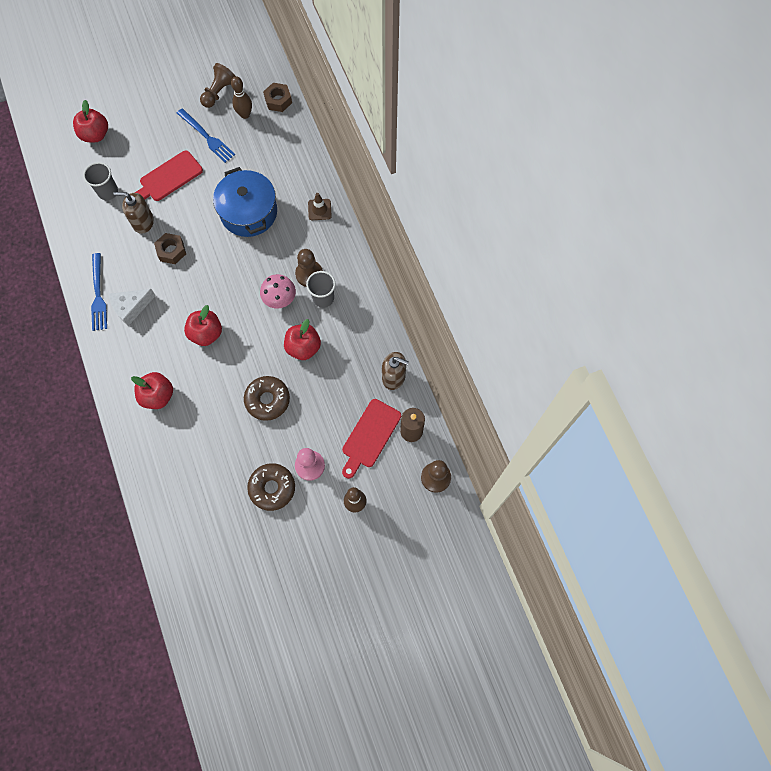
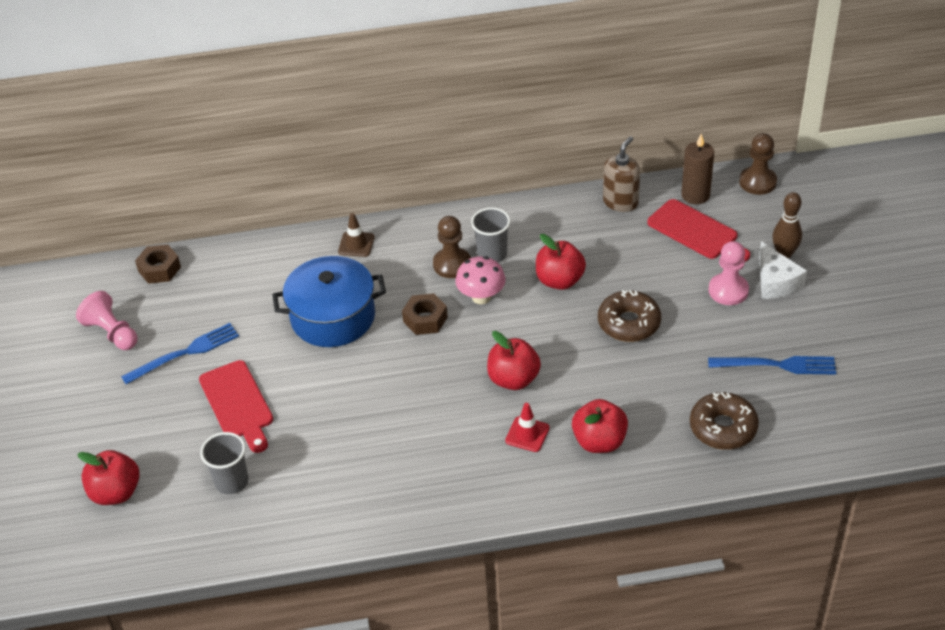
camera: 75 degrees left, 25 degrees down
blue fork [91,253,107,331] -> blue fork moved to [708,356,836,375]
white cheese [109,289,156,326] -> white cheese moved to [759,241,807,299]
brown soap dispenser [114,192,154,234] -> none
brown nut [154,233,186,264] -> brown nut moved to [402,293,448,335]
brown pawn [200,63,236,108] -> pink pawn [76,291,137,350]
brown bowling pin [231,77,252,119] -> none
brown donut [247,463,295,511] -> brown donut moved to [690,392,759,450]
none -> red traffic cone [505,403,550,452]

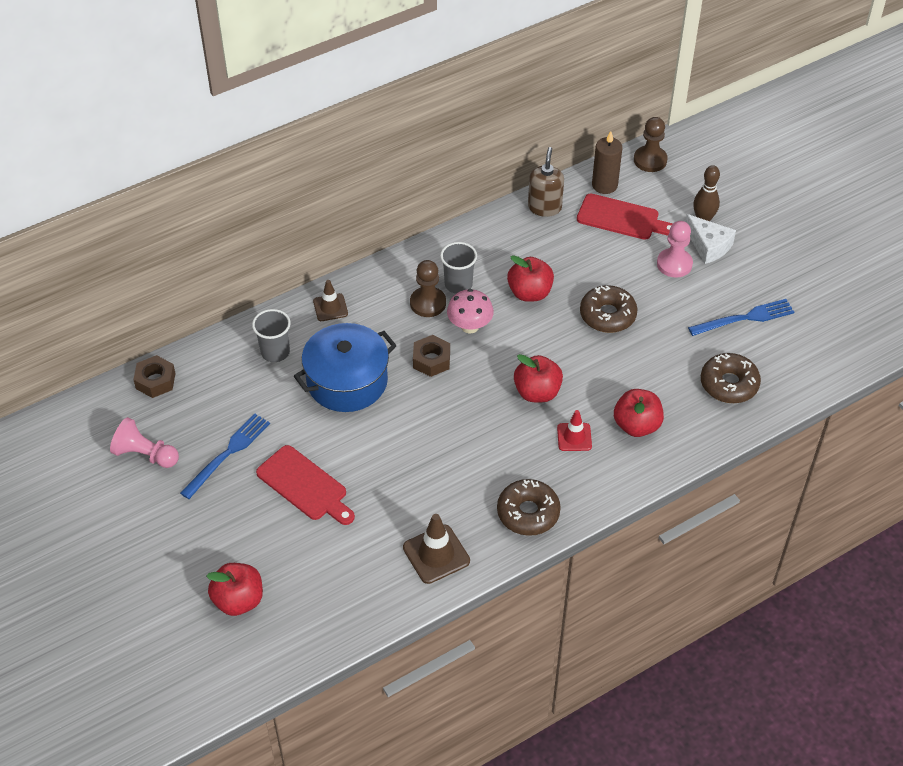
camera: 25 degrees left, 5 degrees up
grey cup [200,432,249,494] -> grey cup moved to [252,309,291,362]
none -> brown traffic cone [403,514,470,584]
none -> brown donut [497,479,561,536]

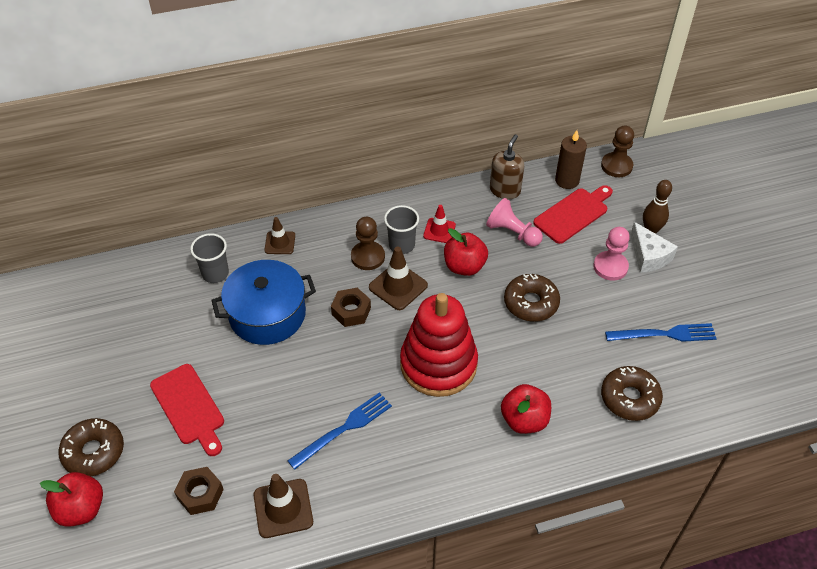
camera: 15 degrees right, 0 degrees up
pink pawn [110,417,179,468] -> pink pawn moved to [486,198,543,247]
brown nut [133,355,176,398] -> brown nut moved to [174,467,224,515]
blue fork [180,413,270,499] -> blue fork moved to [288,392,392,470]
pink mushroom [447,289,494,334] -> brown traffic cone [369,247,428,310]
brown donut [497,479,561,536] -> brown donut moved to [58,418,124,477]
red apple [514,354,563,402] -> red stacking toy [400,293,478,397]
red traffic cone [557,410,592,451] -> red traffic cone moved to [423,205,456,243]
red cutting board [577,194,673,240] -> red cutting board turned 75 degrees counterclockwise [533,185,613,244]

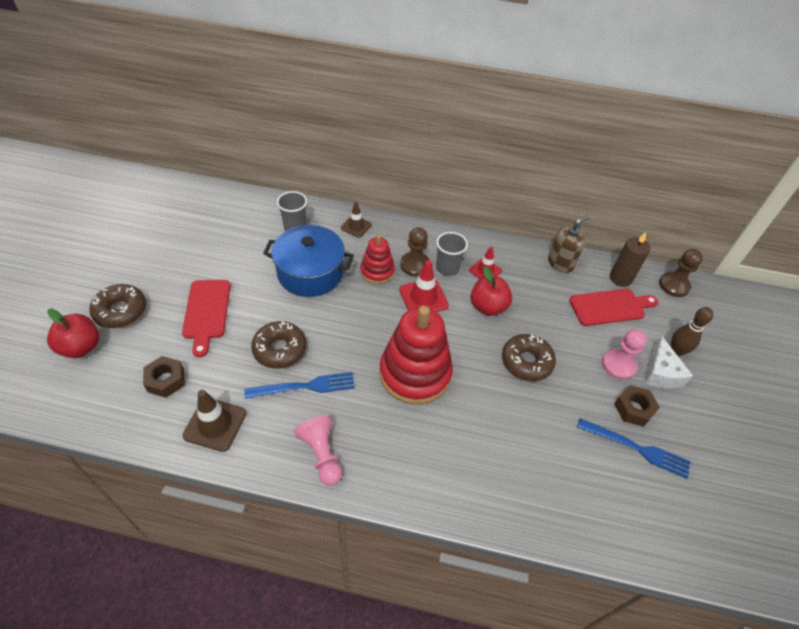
camera: 25 degrees right, 0 degrees up
brown nut [331,288,371,327] -> brown nut moved to [614,385,660,427]
brown traffic cone [369,247,428,310] -> red traffic cone [399,260,449,312]
pink pawn [486,198,543,247] -> pink pawn moved to [294,416,342,485]
red apple [501,384,551,434] -> none
brown donut [601,366,663,421] -> brown donut moved to [251,321,306,369]
none -> red stacking toy [360,235,395,284]

